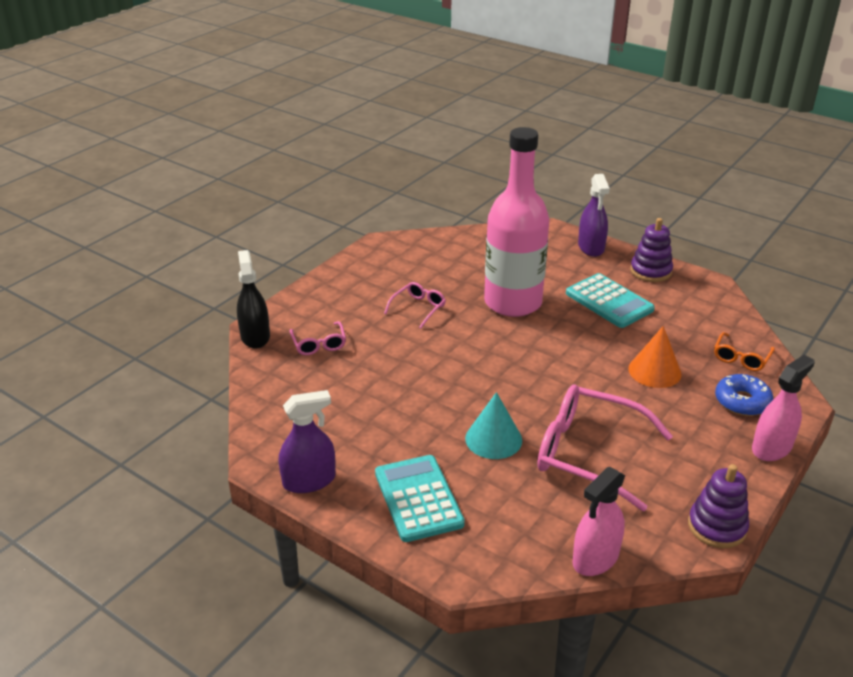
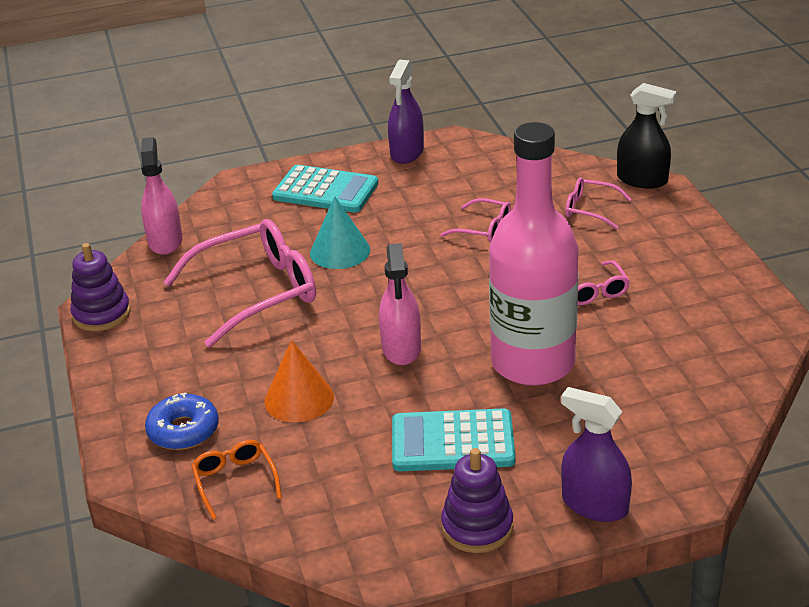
camera: 130 degrees right, 0 degrees up
pink spray bottle [752,355,815,461] -> pink spray bottle moved to [379,243,421,365]
none -> pink glasses [441,198,511,242]

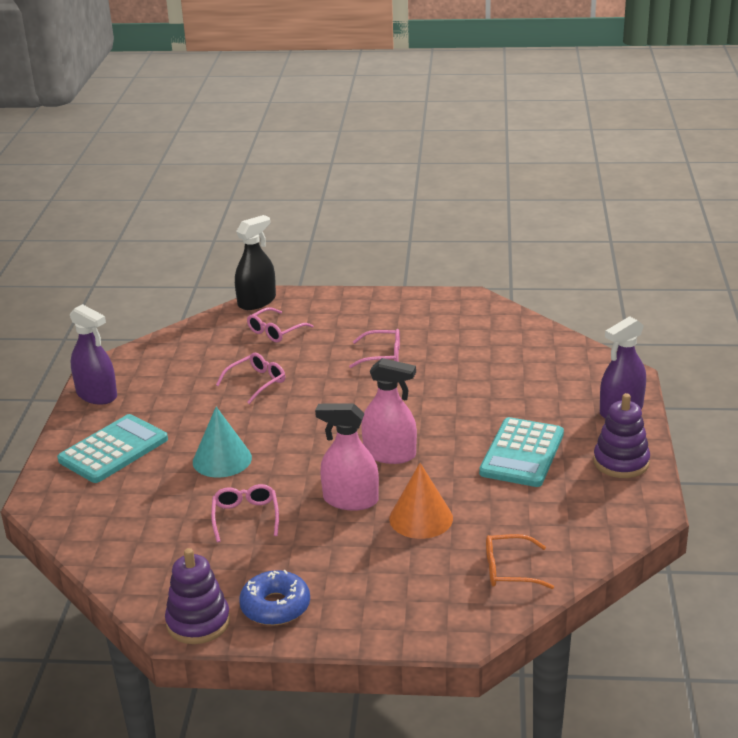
camera: 70 degrees left, 5 degrees down
pink spray bottle [141,137,182,255] -> pink spray bottle moved to [315,403,379,511]
blue donut [145,393,219,450] -> blue donut moved to [239,570,310,625]
pink glasses [163,219,316,347] -> pink glasses [211,484,279,542], size x0.49
pink bottle [489,122,579,386] -> none

